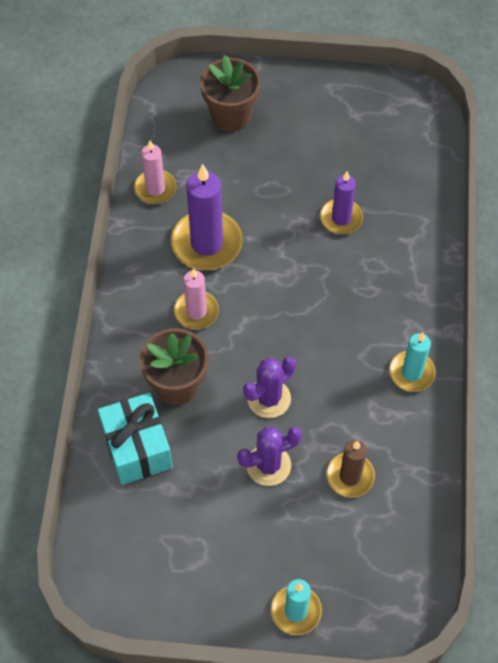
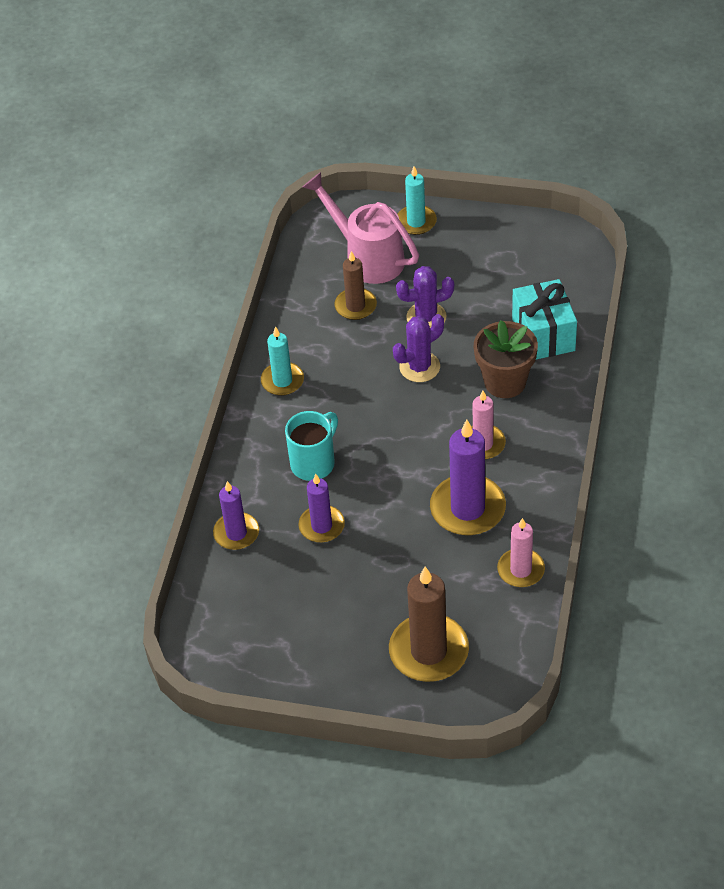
camera: 170 degrees left, 10 degrees down
brown flower pot [200,55,261,132] -> brown candle [389,566,469,682]
none -> purple candle [213,481,259,550]
none -> turquoise mug [285,411,338,481]
none -> pink watering can [303,172,419,284]

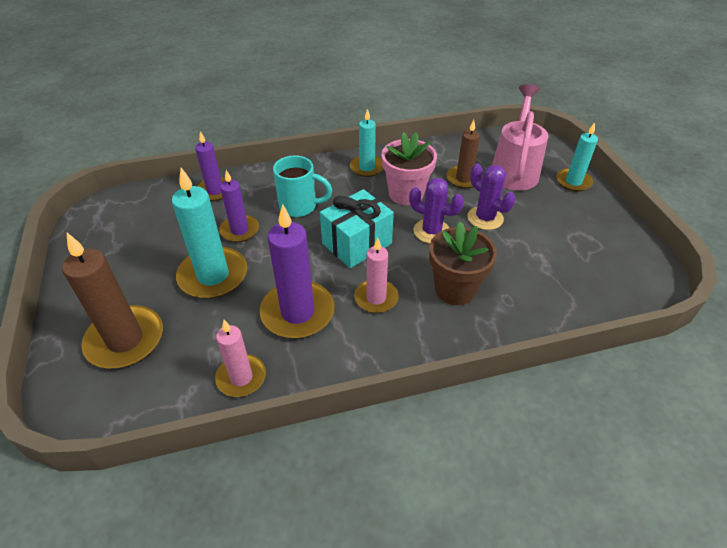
camera: 60 degrees right, 5 degrees down
turquoise gift [512,279,577,360] -> turquoise gift moved to [320,189,394,268]
none -> turquoise candle [172,168,247,299]
none -> pink flower pot [381,132,437,205]

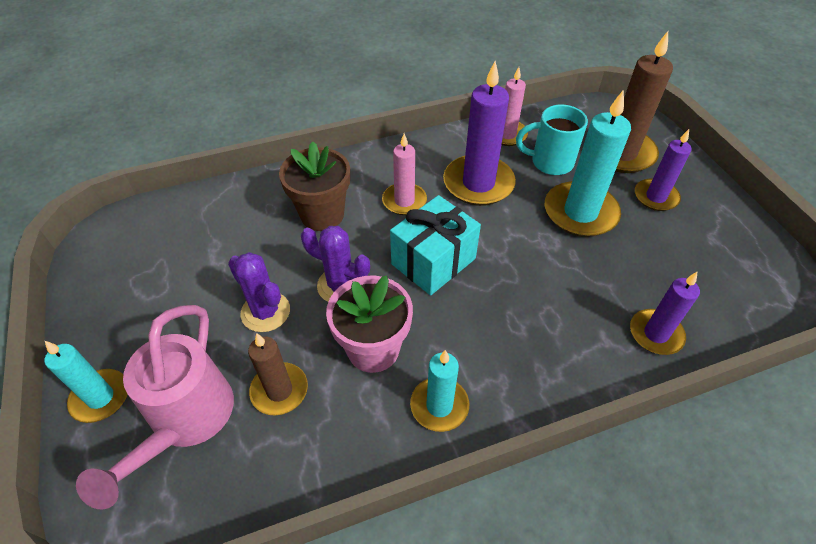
camera: 175 degrees right, 5 degrees up
purple candle [219,170,259,242] -> purple candle moved to [635,129,692,211]
turquoise mug [273,155,332,217] -> turquoise mug moved to [516,105,588,175]

